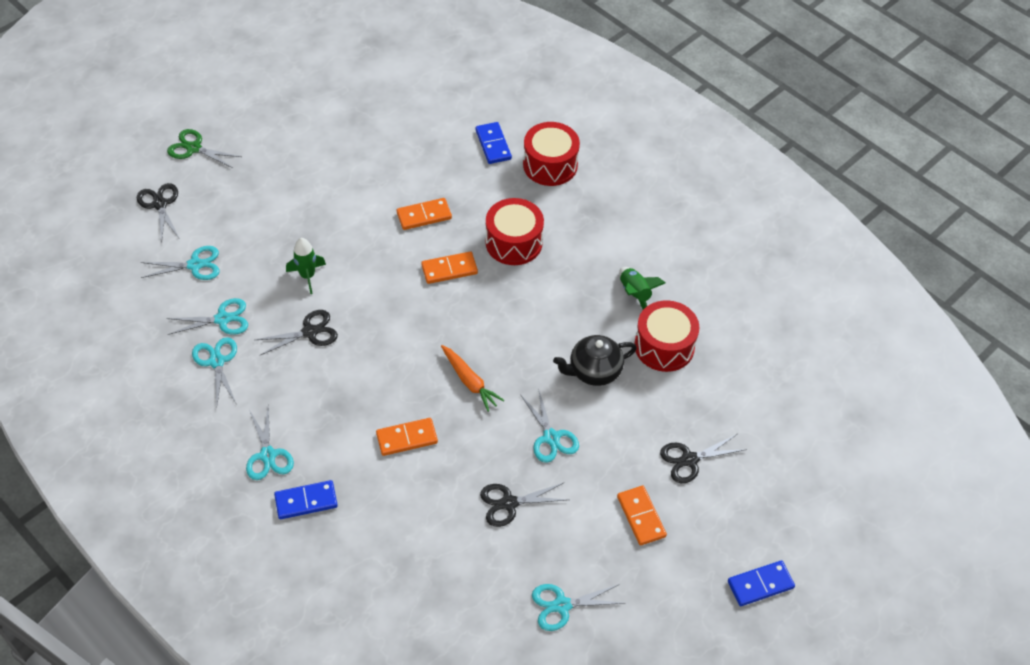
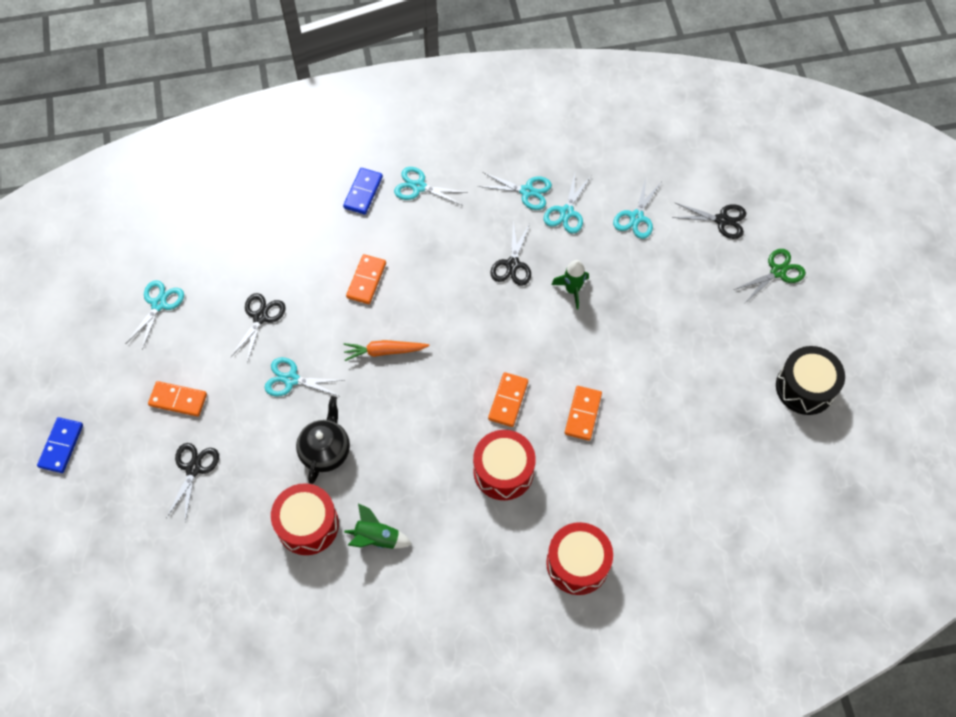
camera: 125 degrees right, 10 degrees up
blue domino [476,122,512,164] -> none
none -> black drum [776,346,845,415]

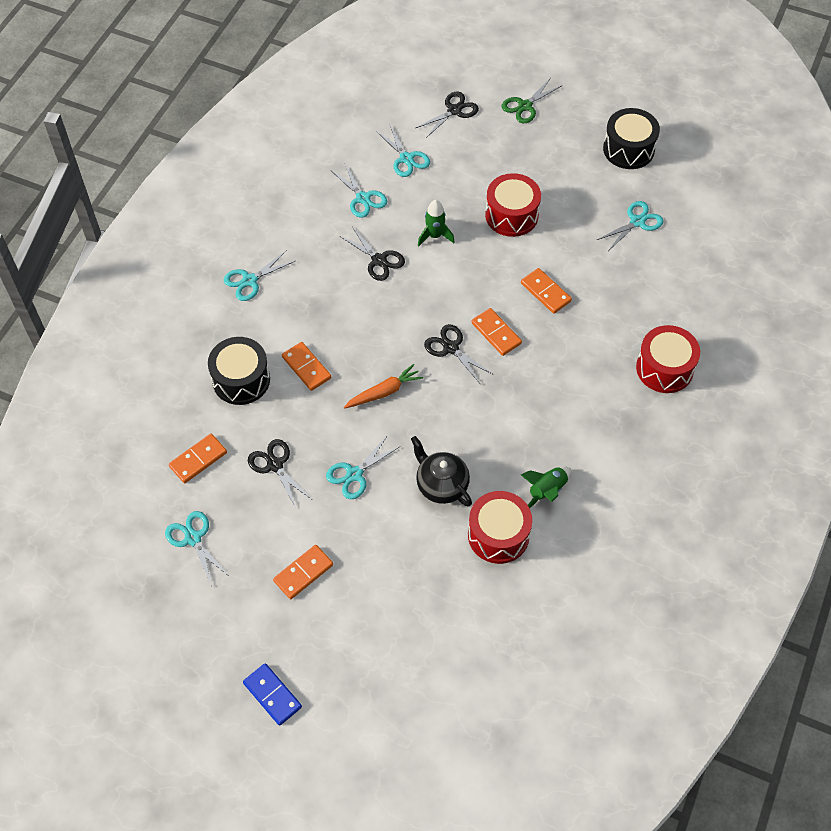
camera: 55 degrees left, 5 degrees down
black scissors [166,443,219,521] -> black scissors moved to [424,324,494,383]
blue domino [343,168,383,215] -> none
orange carrot [344,340,430,361] -> orange carrot turned 150 degrees counterclockwise [344,364,423,409]
red drum [473,430,536,500] -> red drum moved to [485,173,541,237]
turquoise scissors [478,172,552,210] -> turquoise scissors moved to [597,201,663,251]
green scissors [734,249,806,303] -> green scissors turned 135 degrees counterclockwise [501,78,561,123]
none -> orange domino [169,434,227,483]
none -> black drum [208,337,270,405]

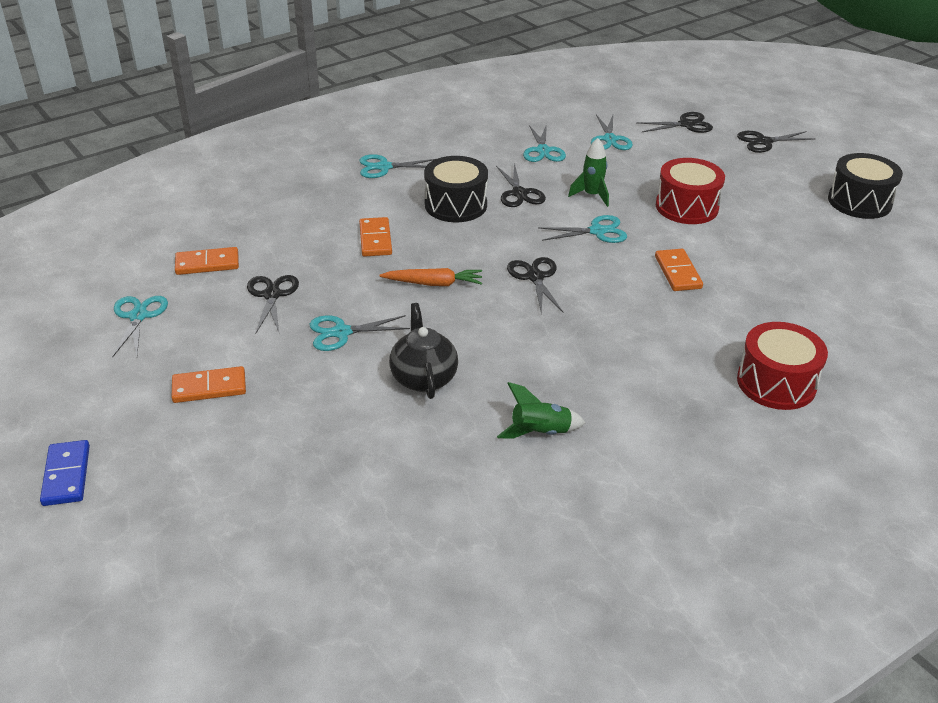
camera: 30 degrees right, 20 degrees down
black drum [208,337,270,405] -> black drum moved to [424,156,488,222]
red drum [468,491,532,564] -> none
orange domino [472,308,522,356] -> none
green scissors [501,78,561,123] -> black scissors [737,131,815,153]
turquoise scissors [597,201,663,251] -> turquoise scissors moved to [538,215,627,243]

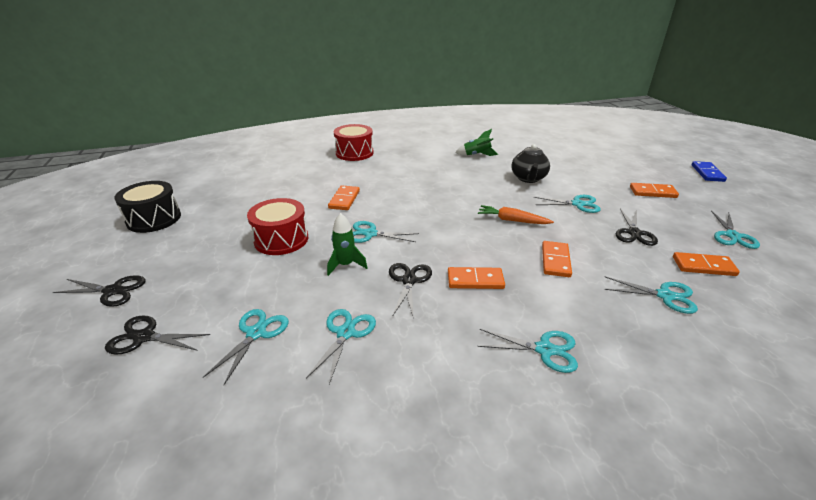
camera: 160 degrees left, 5 degrees down
black drum [424,156,488,222] -> orange domino [448,267,505,289]
black scissors [507,257,563,314] -> none
none -> turquoise scissors [604,276,698,314]

